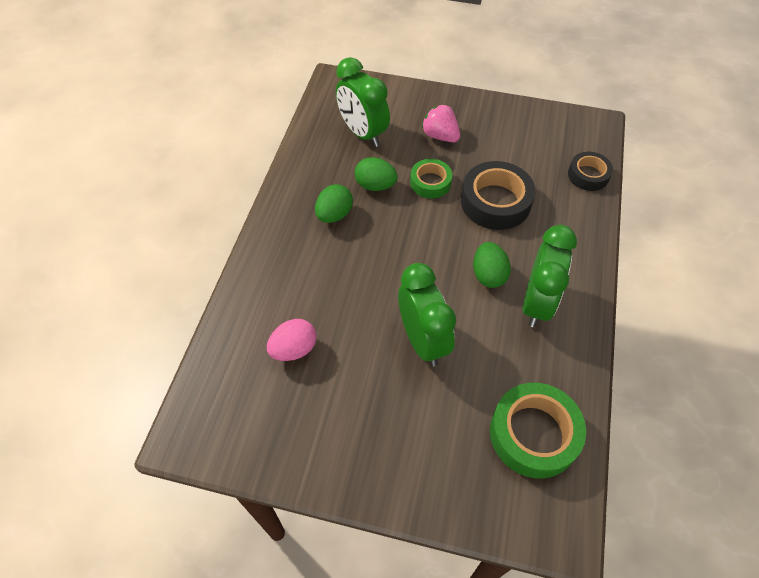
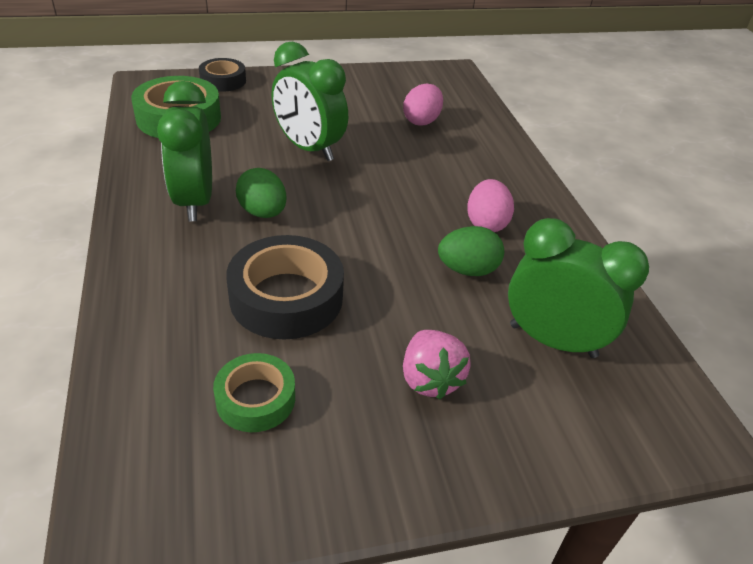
camera: 150 degrees right, 15 degrees down
green egg [315,184,353,223] -> pink egg [467,179,514,232]
green tape [410,159,452,199] -> green tape moved to [213,353,295,432]
pink strawberry [422,104,460,142] -> pink strawberry turned 60 degrees clockwise [403,330,471,400]
black tape [568,152,613,191] -> black tape moved to [199,58,246,92]

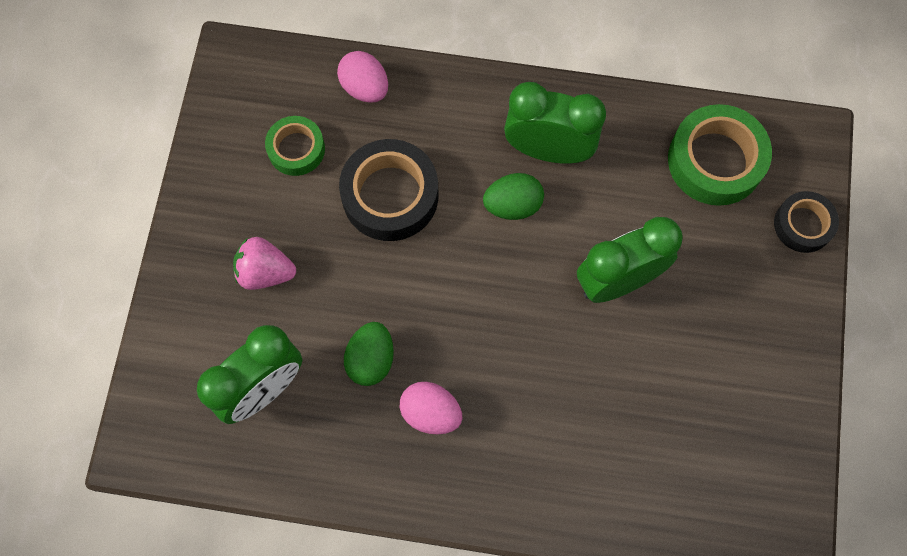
camera: 115 degrees right, 30 degrees up
pink egg [403,84,443,126] -> pink egg moved to [337,51,388,103]

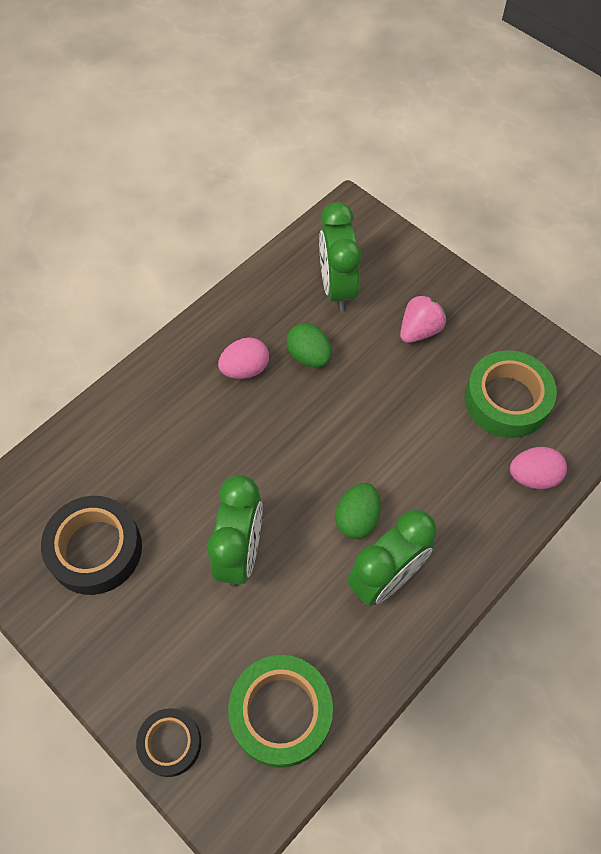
camera: 125 degrees right, 10 degrees down
green tape [265,116,325,176] -> green tape [465,350,557,438], size x1.67
black tape [339,139,438,241] -> black tape moved to [41,496,142,595]

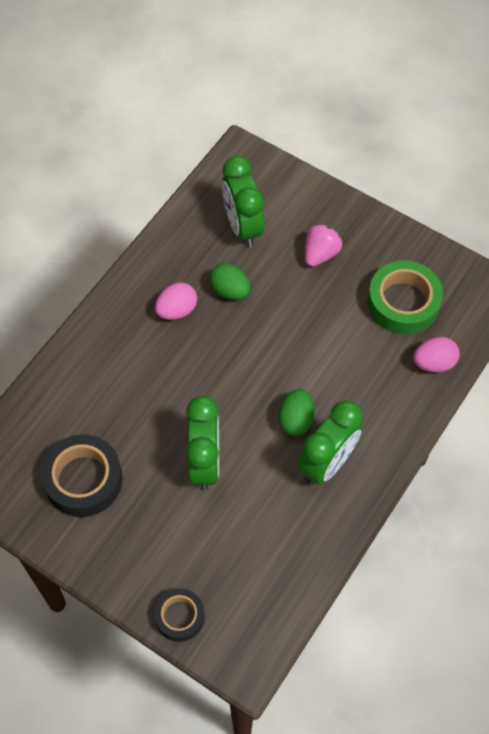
camera: 10 degrees left, 0 degrees up
green tape [228,655,333,768] -> none

